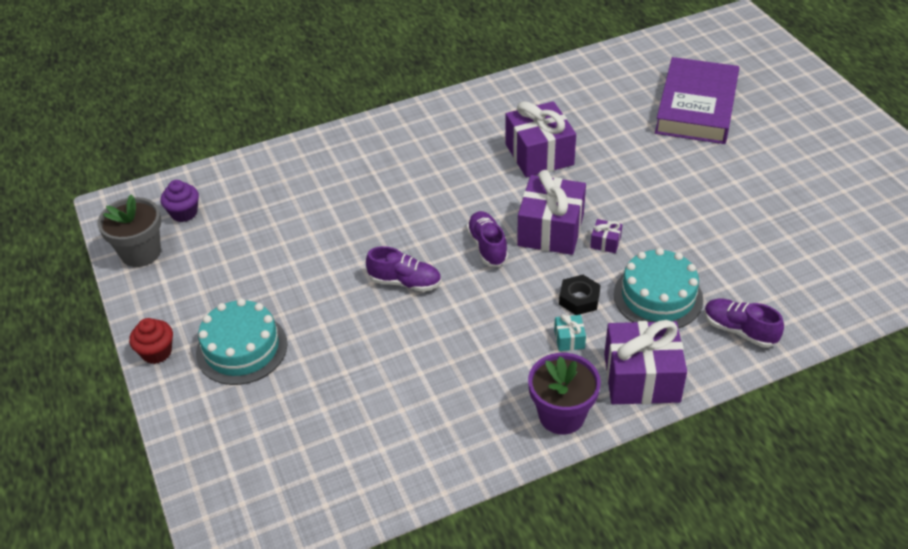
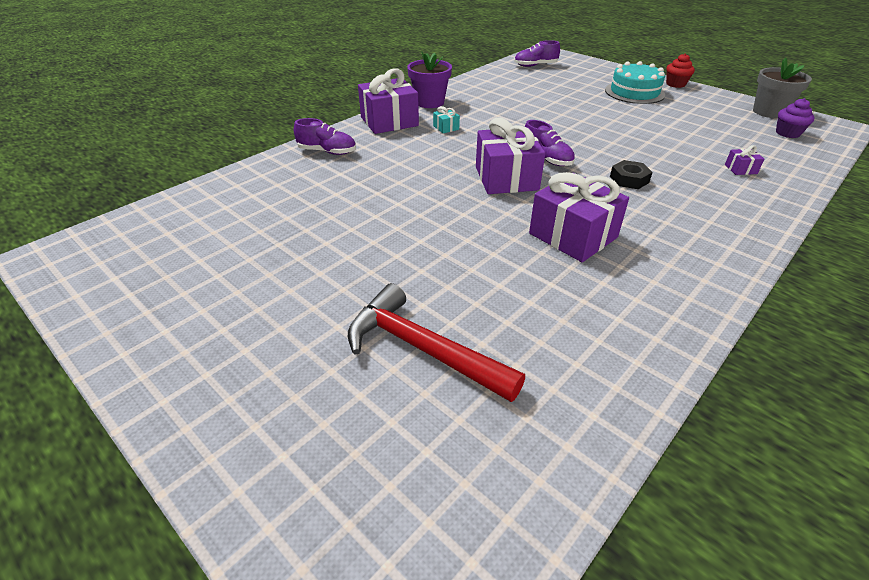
camera: 155 degrees right, 5 degrees down
purple shoe [366,246,441,292] -> purple shoe moved to [514,40,560,67]
black nut [559,275,600,315] -> black nut moved to [610,160,653,189]
purple gift [590,219,622,253] -> purple gift moved to [725,145,764,175]
turquoise cake [614,248,703,328] -> none
purple book [655,57,739,144] -> red hammer [348,283,525,402]

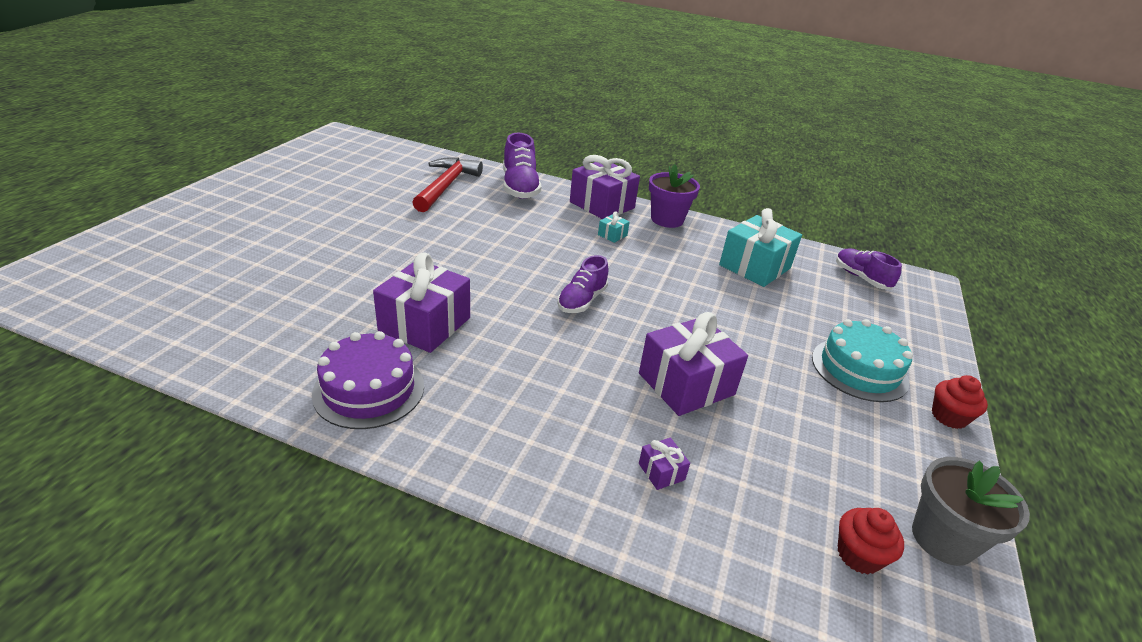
camera: 65 degrees right, 5 degrees down
purple shoe [294,118,356,155] -> purple shoe [503,133,541,199], size x1.51
red hammer [348,283,525,402] -> red hammer moved to [412,157,483,212]
purple gift [476,117,545,194] -> purple gift moved to [639,312,748,416]
black nut [610,160,653,189] -> none
purple cupcake [776,98,815,138] -> red cupcake [838,508,904,574]
none -> purple cake [312,331,424,429]
none -> turquoise gift [719,208,802,287]

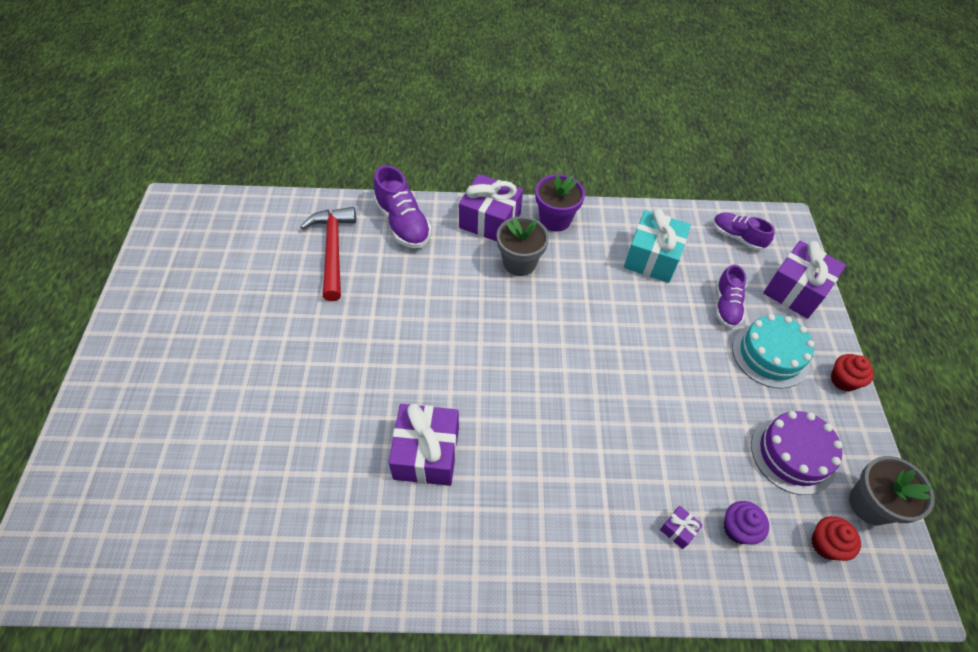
camera: 20 degrees left, 20 degrees up
purple cake [312,331,424,429] -> purple cake moved to [751,411,843,495]
purple shoe [557,255,608,313] -> purple shoe moved to [716,264,746,328]
turquoise gift [598,211,630,243] -> grey flower pot [497,216,549,276]
purple gift [639,312,748,416] -> purple gift moved to [763,240,846,319]
none -> purple cupcake [724,501,769,544]

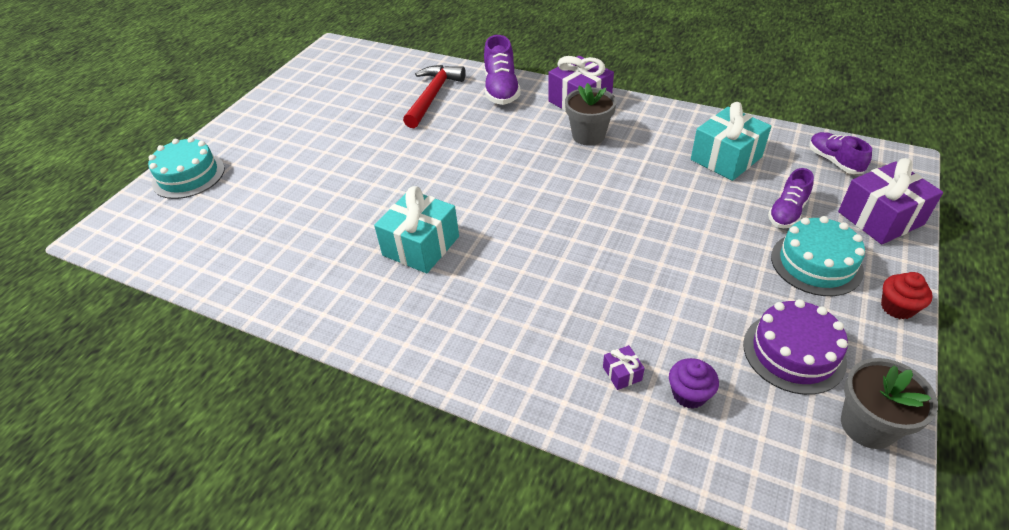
camera: 30 degrees right, 10 degrees down
purple gift [389,404,459,486] -> turquoise gift [374,186,459,273]
purple flower pot [535,174,585,232] -> none
red cupcake [811,516,861,561] -> none
none -> turquoise cake [148,137,225,199]

